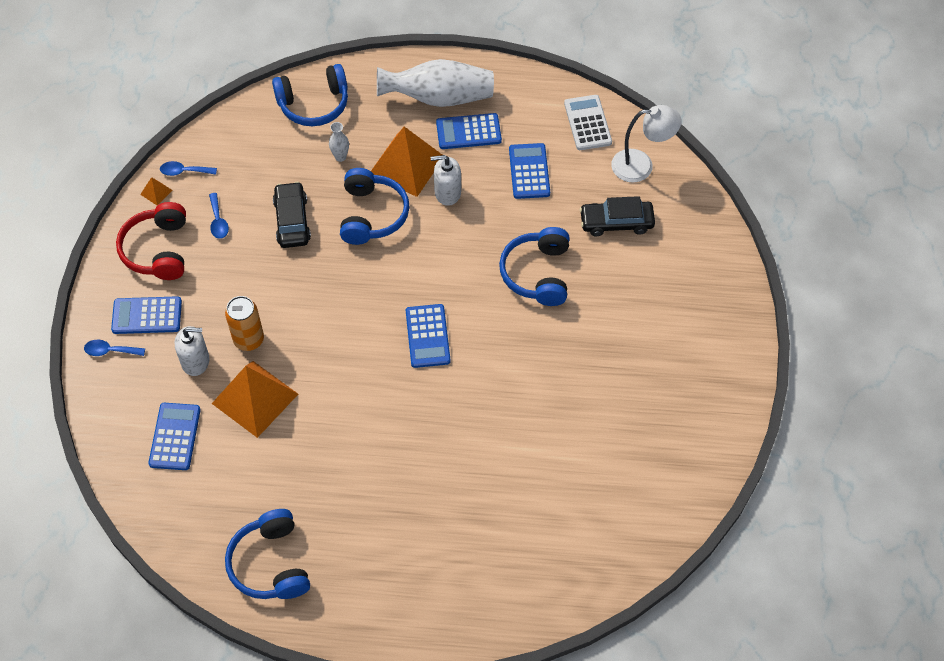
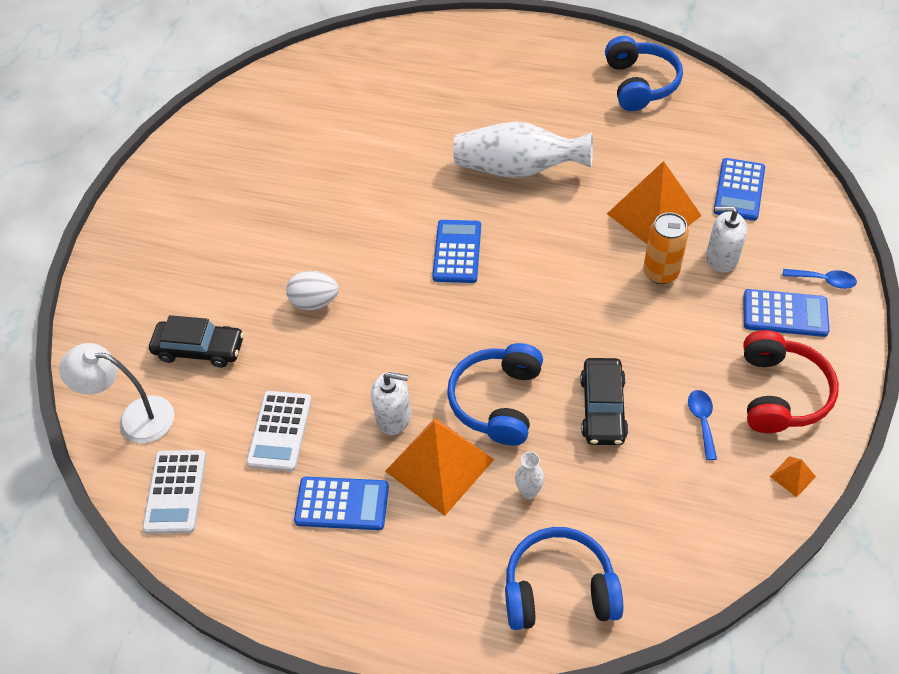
camera: 165 degrees left, 5 degrees down
blue spoon [160,161,217,176] -> none
white vase [377,59,494,107] -> white vase moved to [453,122,593,178]
blue headphones [499,227,570,306] -> white egg [286,271,339,310]
blue calculator [509,143,550,199] -> white calculator [246,391,312,472]

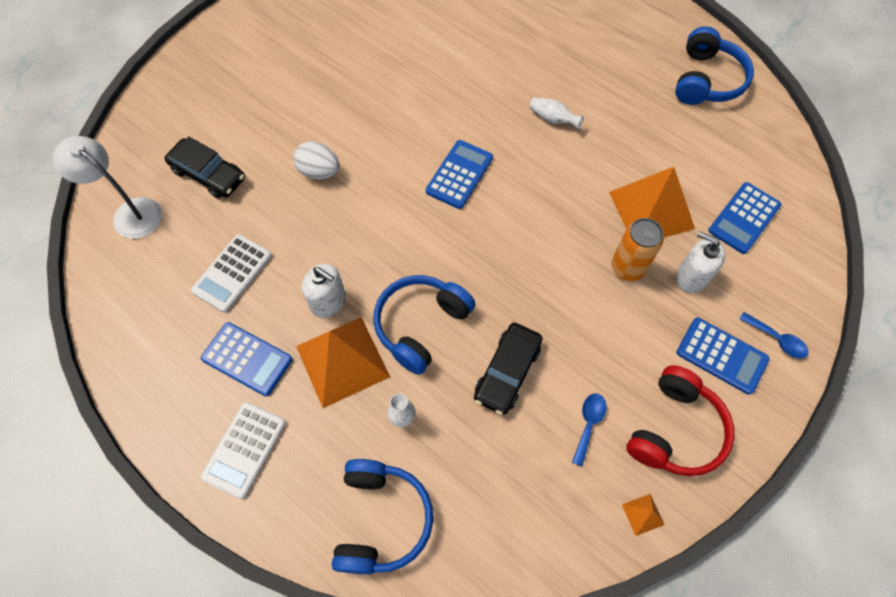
camera: 20 degrees right, 10 degrees up
white calculator [142,450,206,534] -> white calculator moved to [201,402,286,499]
white vase [453,122,593,178] -> white vase [529,97,584,129], size x0.42
blue headphones [505,527,623,630] -> blue headphones turned 75 degrees clockwise [332,459,433,574]

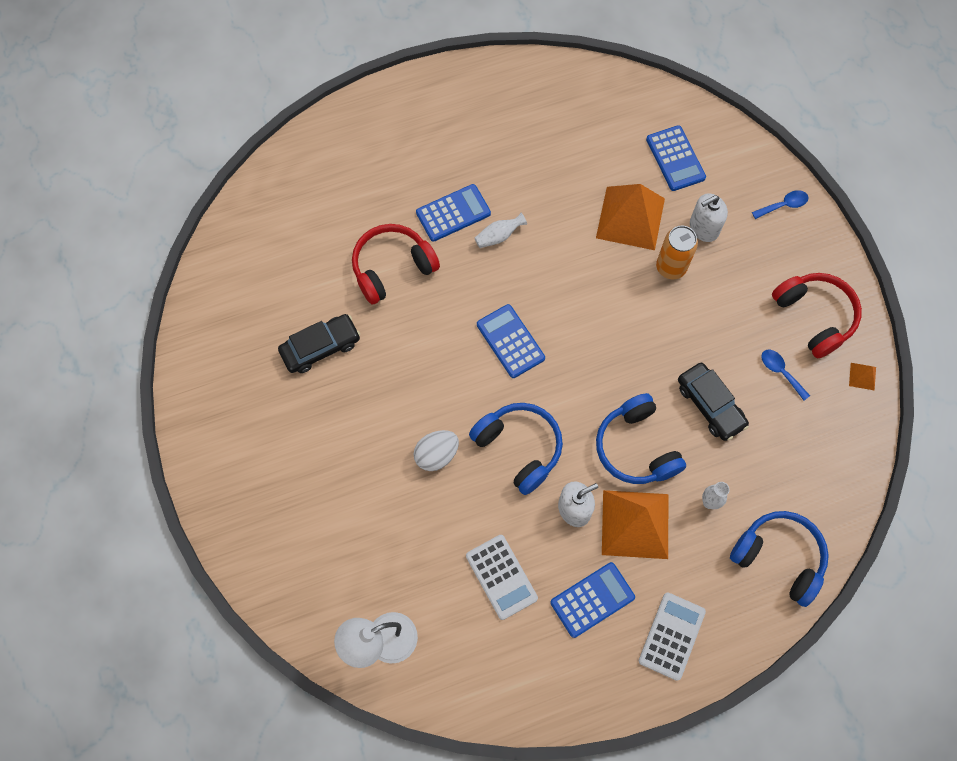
camera: 60 degrees left, 5 degrees up
black car [165,137,245,198] -> black car moved to [278,314,360,373]
white calculator [201,402,286,499] -> white calculator turned 120 degrees counterclockwise [639,593,706,681]
blue headphones [675,26,754,105] -> blue headphones moved to [469,403,563,495]
blue calculator [676,318,770,395] -> blue calculator moved to [416,184,491,242]
none -> red headphones [352,224,440,304]

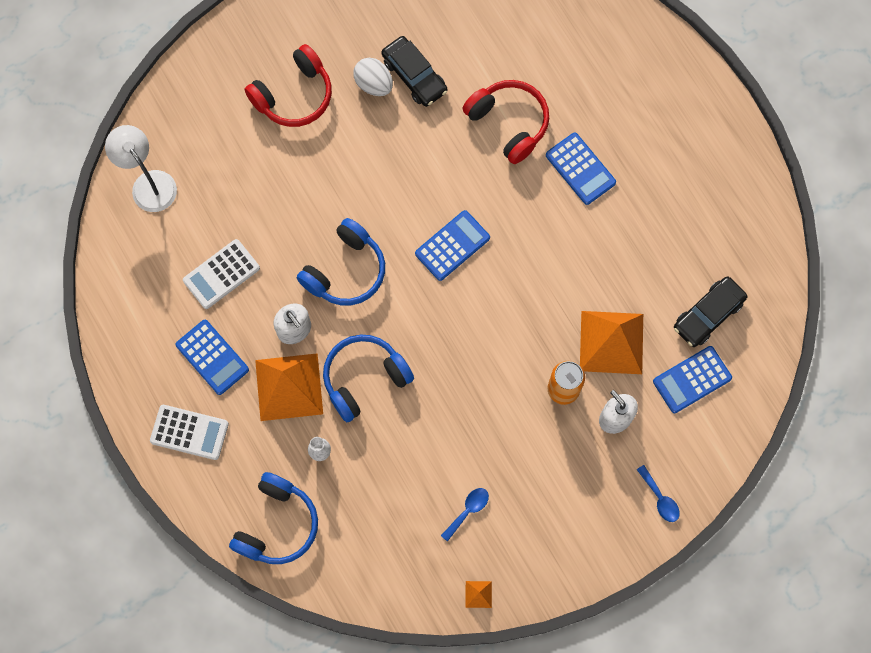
camera: 80 degrees right, 5 degrees up
white egg [414,430,459,471] -> white egg moved to [353,58,393,96]
white vase [475,213,527,248] -> none
black car [678,363,749,441] -> black car moved to [674,276,747,347]
red headphones [772,273,862,358] -> red headphones moved to [244,44,332,127]

